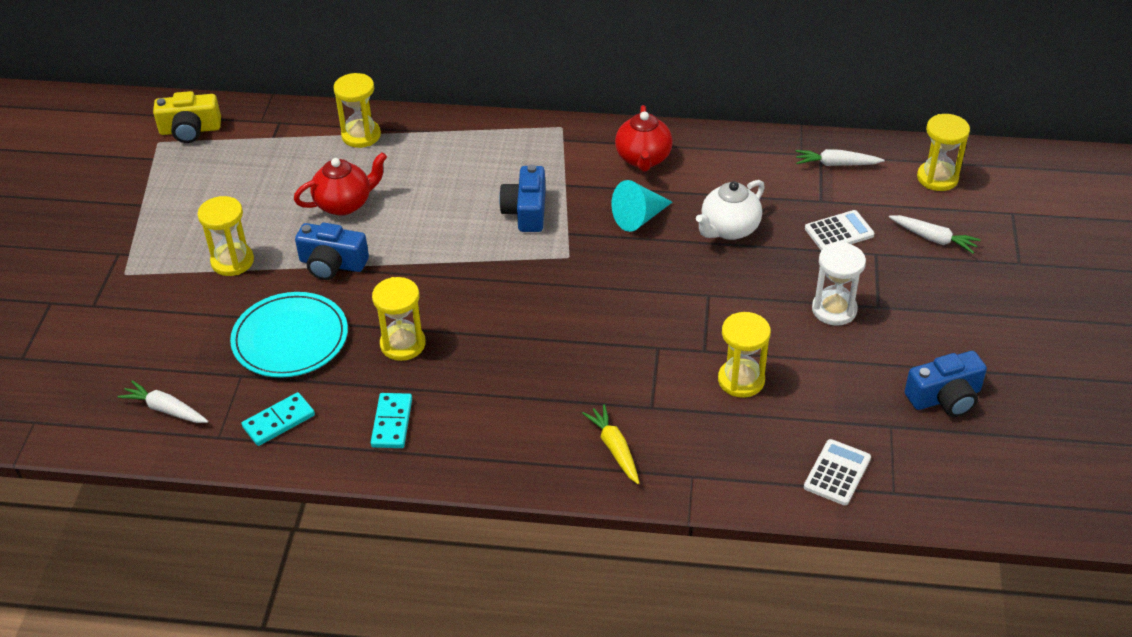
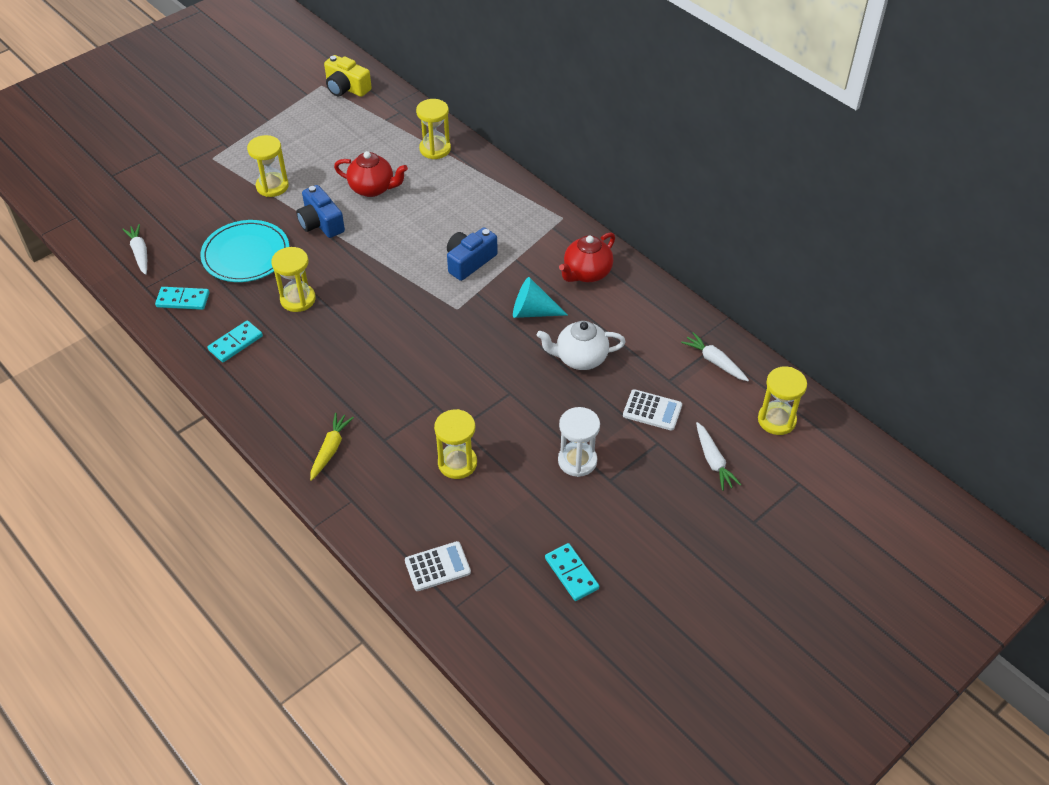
camera: 40 degrees right, 5 degrees up
blue camera [905,351,987,417] -> turquoise domino [545,543,599,601]

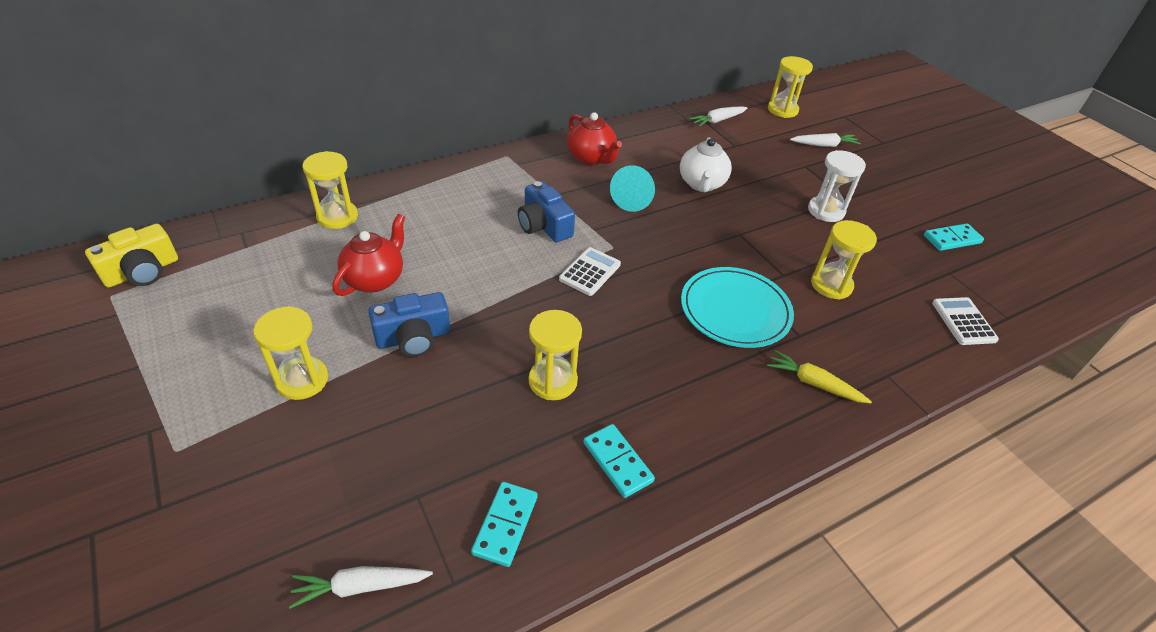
camera: 80 degrees left, 5 degrees down
turquoise plate [200,220,289,282] -> turquoise plate moved to [681,267,794,348]
white calculator [623,389,682,431] -> white calculator moved to [559,247,621,296]

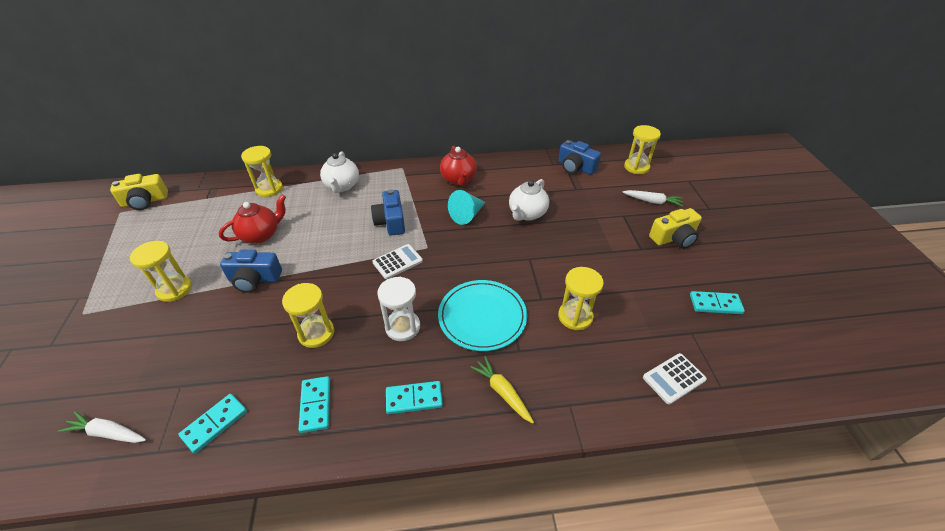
camera: 25 degrees right, 0 degrees up
white carrot [689,106,747,127] -> blue camera [558,140,601,175]
white hourglass [808,150,866,222] -> white hourglass moved to [377,277,420,341]
white calculator [932,297,999,345] -> white calculator turned 135 degrees counterclockwise [643,353,707,405]
none -> white teapot [320,151,359,193]
none -> turquoise domino [386,381,443,414]
none -> yellow camera [649,208,702,249]

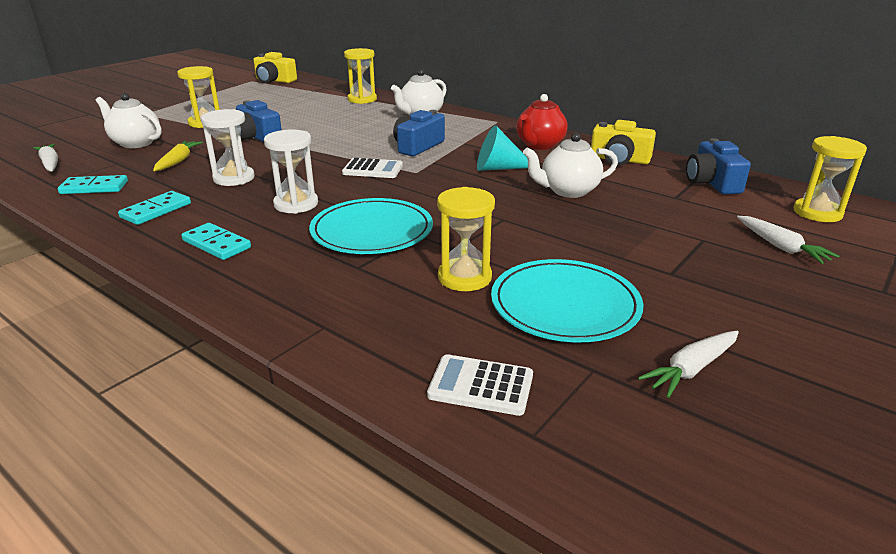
camera: 45 degrees right, 15 degrees down
red teapot [219,195,286,244] -> none
yellow hourglass [282,283,334,348] -> white hourglass [201,109,255,186]
yellow carrot [470,356,534,423] -> yellow carrot moved to [153,141,203,171]
yellow camera [649,208,702,249] -> yellow camera moved to [591,120,656,166]
turquoise domino [690,291,745,314] -> white carrot [638,331,739,398]
none -> white teapot [96,93,162,148]
none -> turquoise plate [491,259,644,342]

